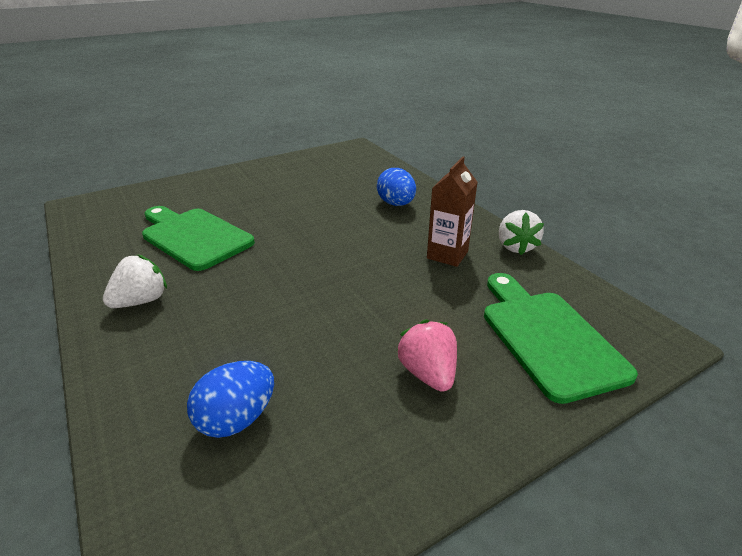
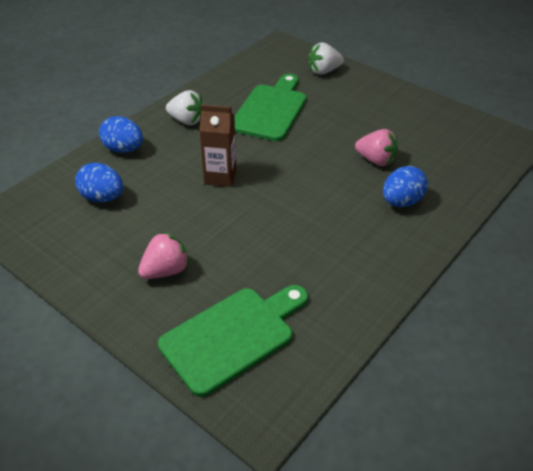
camera: 70 degrees right, 10 degrees up
brown carton [427,156,478,267] -> brown carton moved to [199,105,237,187]
white strawberry [499,210,544,255] -> white strawberry moved to [308,43,344,75]
none -> blue egg [99,116,143,153]
none -> pink strawberry [355,129,398,166]

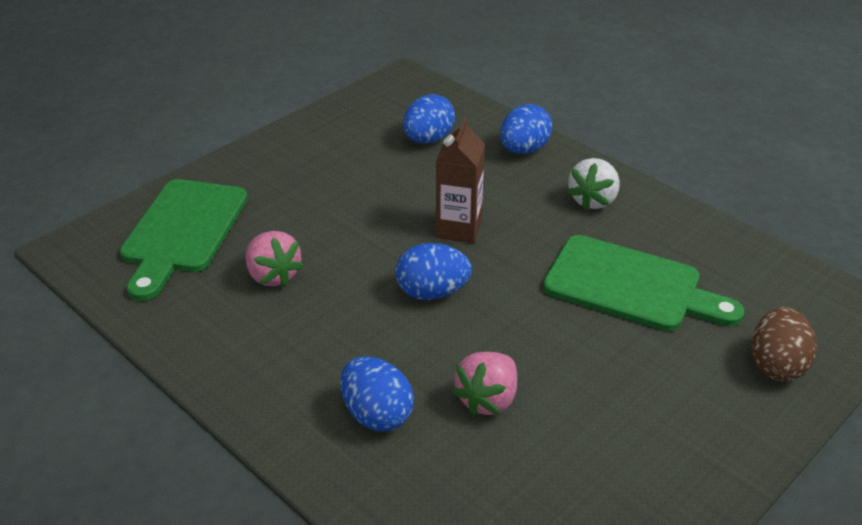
camera: 95 degrees right, 5 degrees down
pink strawberry [138,231,190,279] -> pink strawberry moved to [246,231,304,287]
green cutting board [158,285,308,397] -> green cutting board turned 45 degrees clockwise [120,179,248,301]
white strawberry [308,43,344,75] -> brown egg [751,307,817,381]
none -> blue egg [396,243,472,300]

